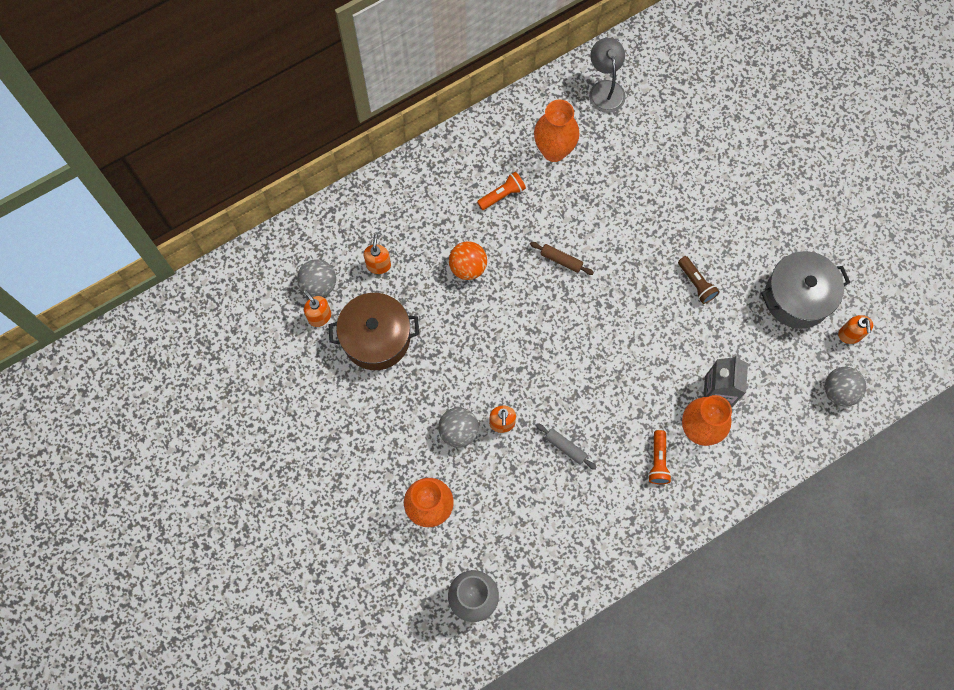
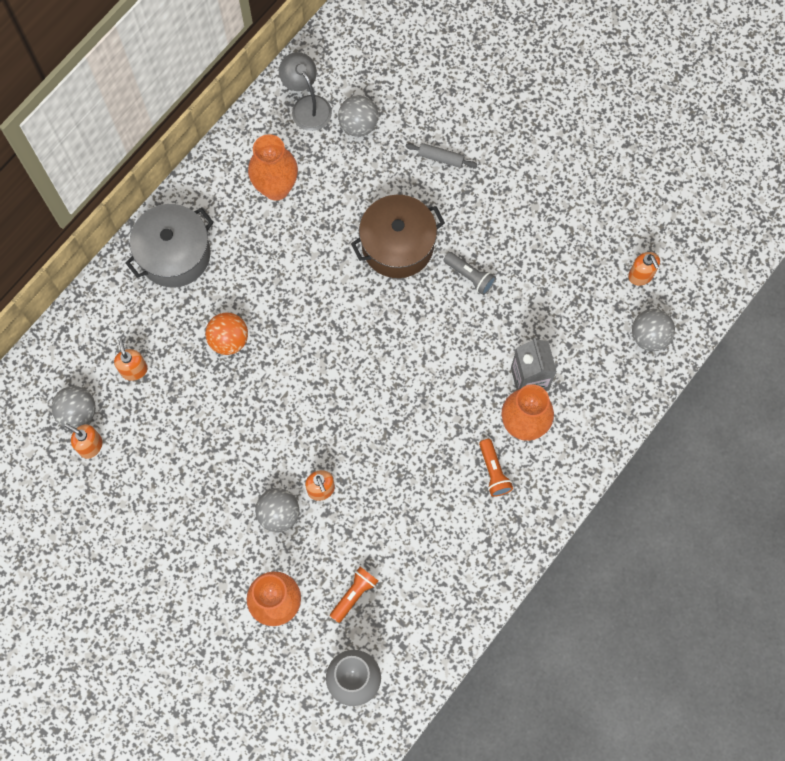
camera: 20 degrees left, 0 degrees up
brown pot [328,293,419,370] -> brown pot moved to [351,195,445,278]
orange flashlight [477,172,526,210] -> orange flashlight moved to [330,567,378,623]
brown rolling pin [530,242,594,275] -> none
grey rolling pin [536,423,597,470] -> grey rolling pin moved to [405,143,477,168]
brown flashlight [678,256,720,304] -> grey flashlight [443,252,496,295]
grey pot [761,251,850,329] -> grey pot moved to [126,204,214,287]
none -> grey ball [338,95,378,137]

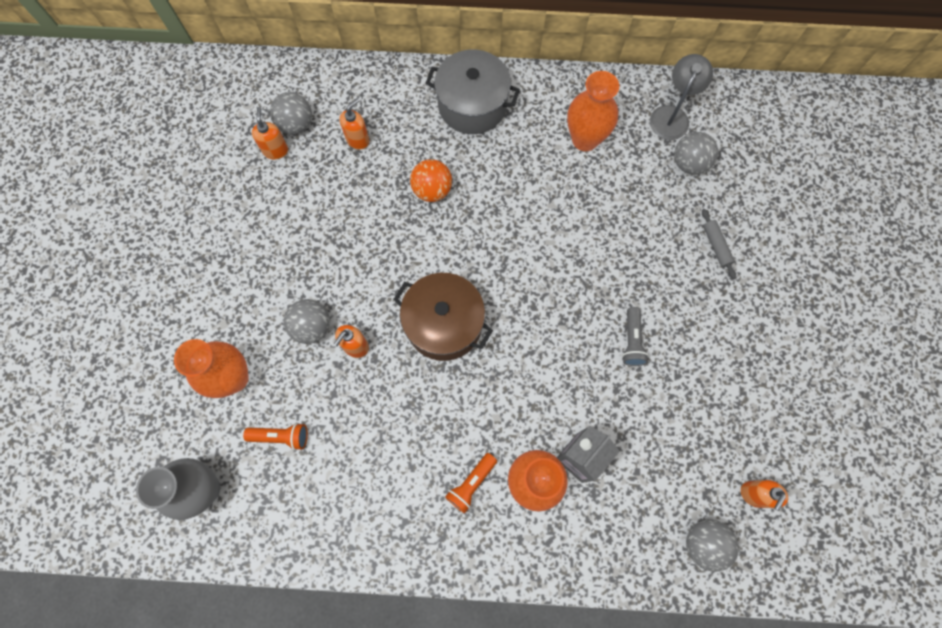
camera: 55 degrees right, 0 degrees up
brown pot [351,195,445,278] -> brown pot moved to [393,273,493,361]

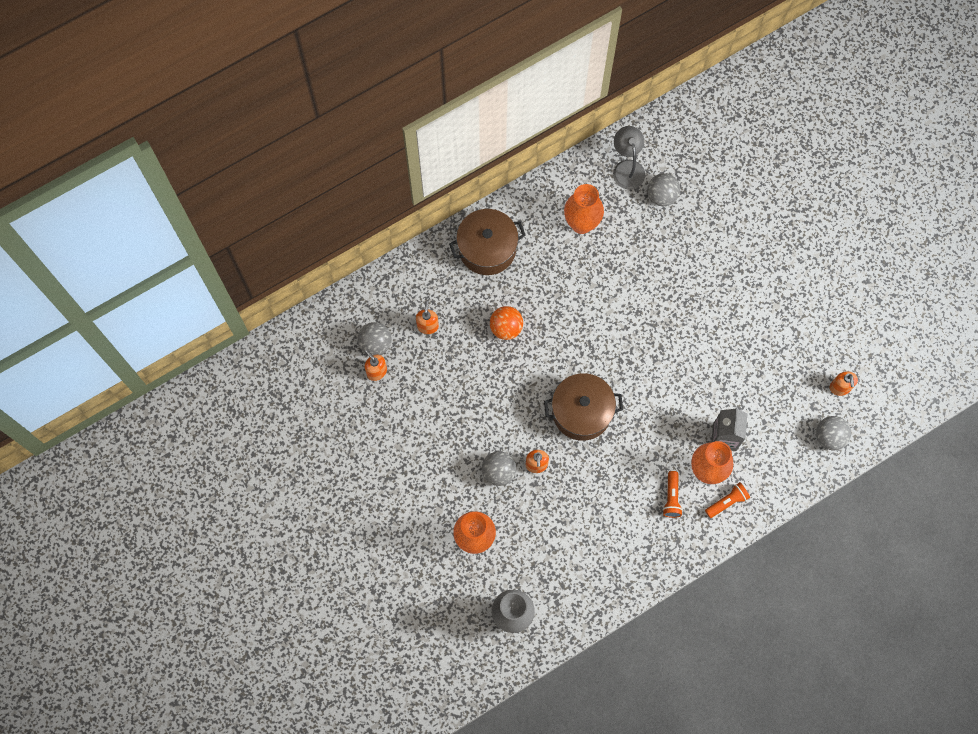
camera: 35 degrees left, 0 degrees up
orange flashlight [243,423,308,450] -> orange flashlight moved to [705,482,750,518]
grey pot [426,49,520,134] -> brown pot [449,209,525,275]
grey flashlight [622,307,649,366] -> none
grey rolling pin [702,209,736,279] -> none

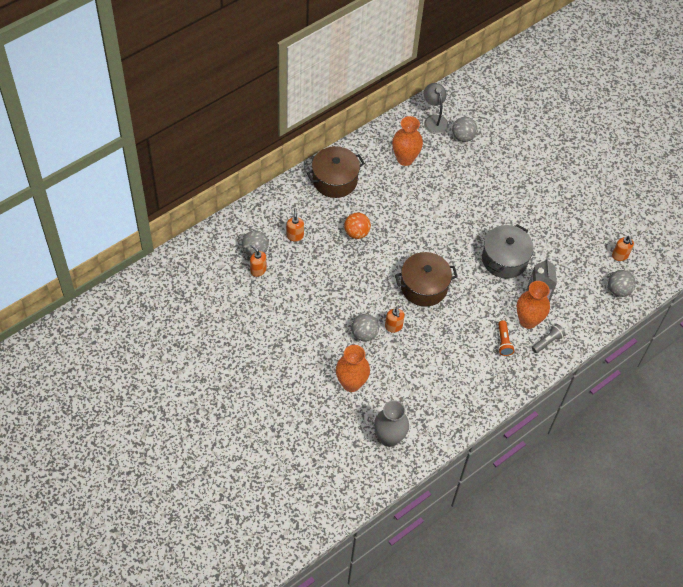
camera: 10 degrees left, 15 degrees down
orange flashlight [705,482,750,518] -> grey flashlight [532,324,566,353]
none -> grey pot [482,224,534,279]

